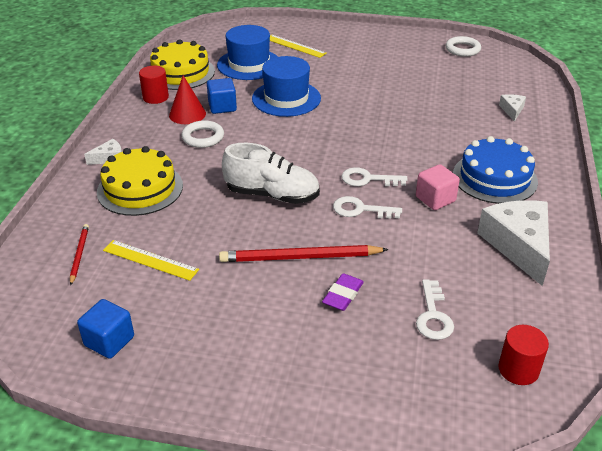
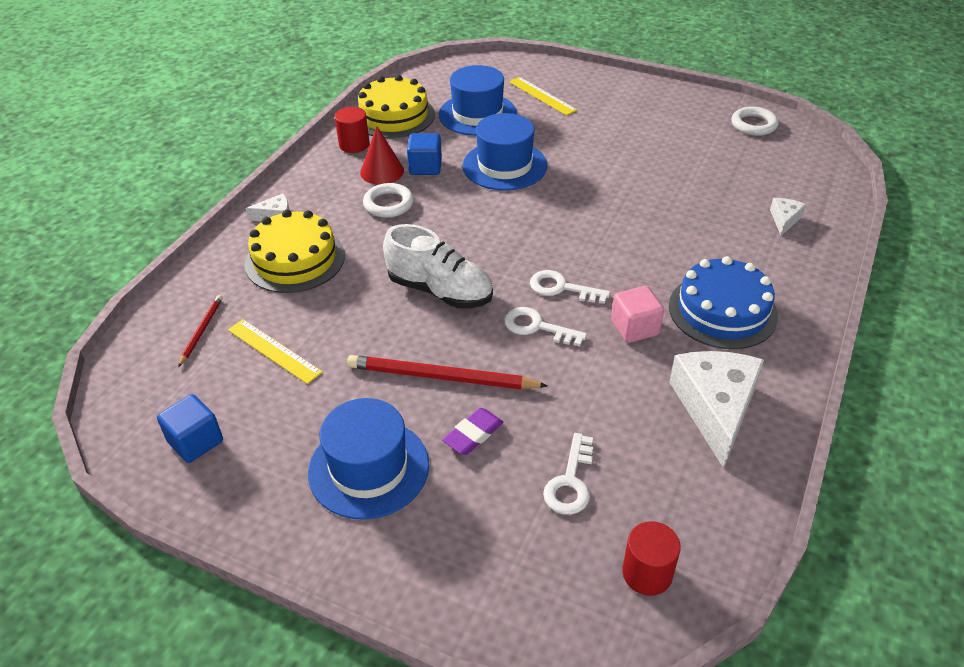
camera: 15 degrees right, 5 degrees up
none -> blue hat [308,398,429,520]

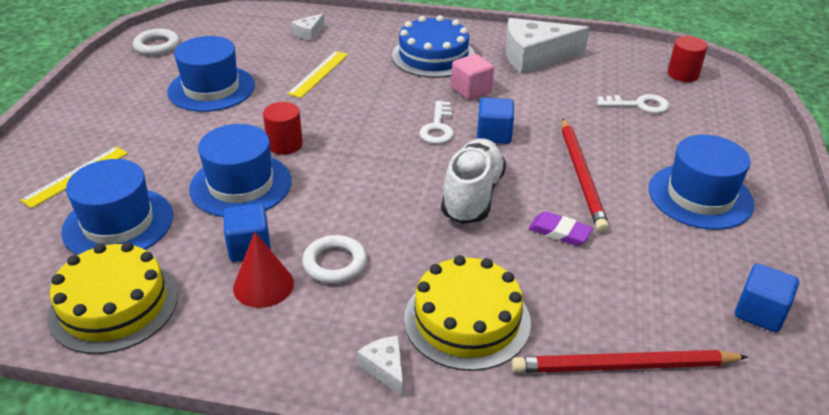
camera: 105 degrees left, 5 degrees down
red pencil [178,295,223,367] -> red pencil [512,350,748,373], size x1.90
yellow ruler [228,319,322,384] -> yellow ruler moved to [287,51,348,98]
red cylinder [335,107,370,153] -> red cylinder moved to [263,102,303,155]
purple eraser [442,408,504,455] -> purple eraser moved to [529,211,593,246]
white key [504,307,587,346] -> blue cube [477,98,514,144]
white cheese [770,198,806,236] -> white cheese turned 60 degrees counterclockwise [291,13,325,41]
none -> blue hat [167,36,255,112]

